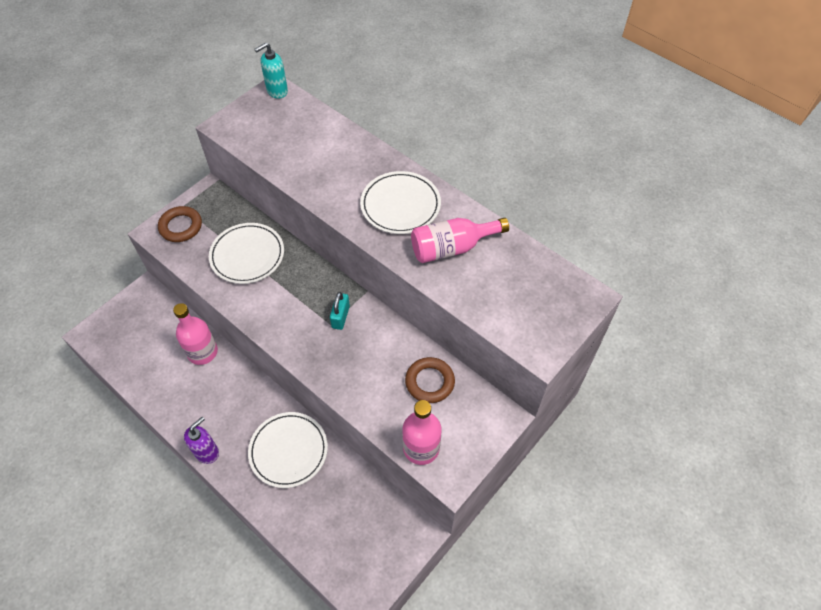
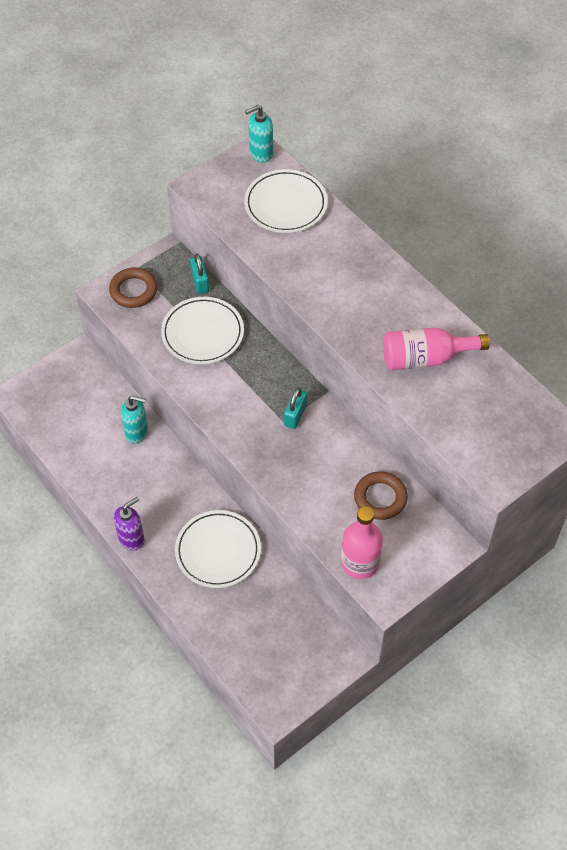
camera: 10 degrees right, 0 degrees up
pink bottle [173,303,218,365] -> turquoise soap dispenser [121,396,148,444]
white plate [360,171,441,234] -> white plate moved to [244,169,328,233]
none -> turquoise padlock [190,254,209,294]

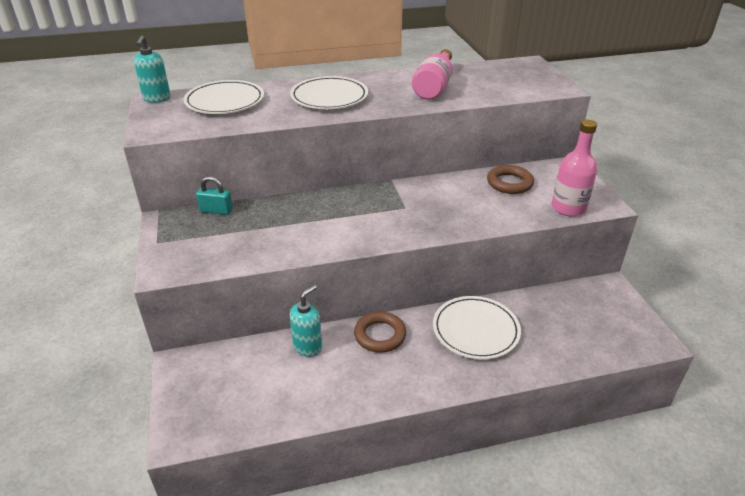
camera: 65 degrees left, 20 degrees down
brown ring [109,268,157,308] -> brown ring moved to [354,312,406,353]
purple soap dispenser [114,497,144,551] -> none
white plate [161,297,244,364] -> white plate moved to [290,76,368,109]
turquoise padlock [284,388,307,429] -> none

